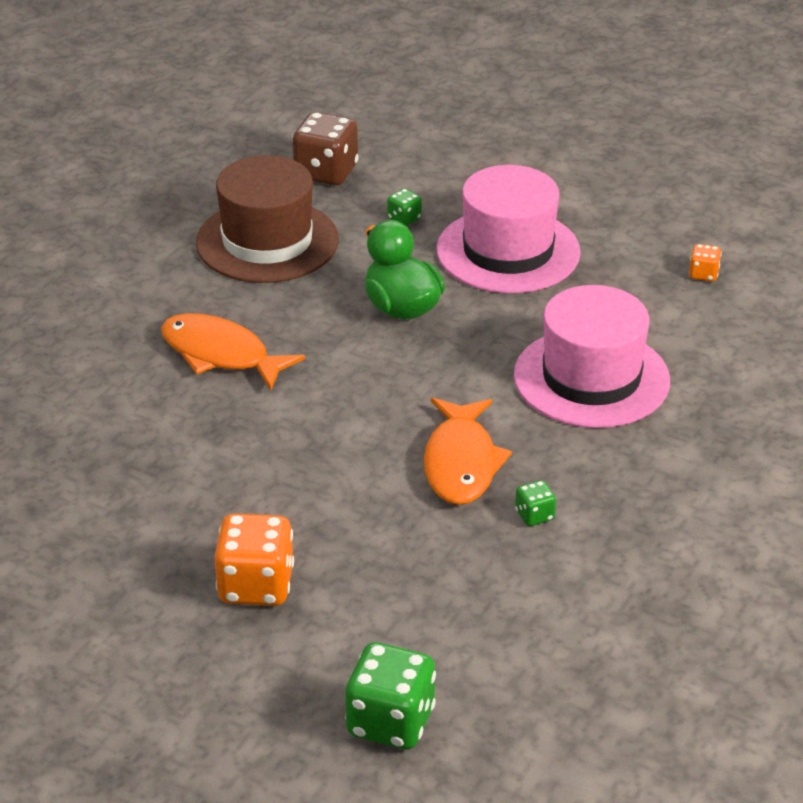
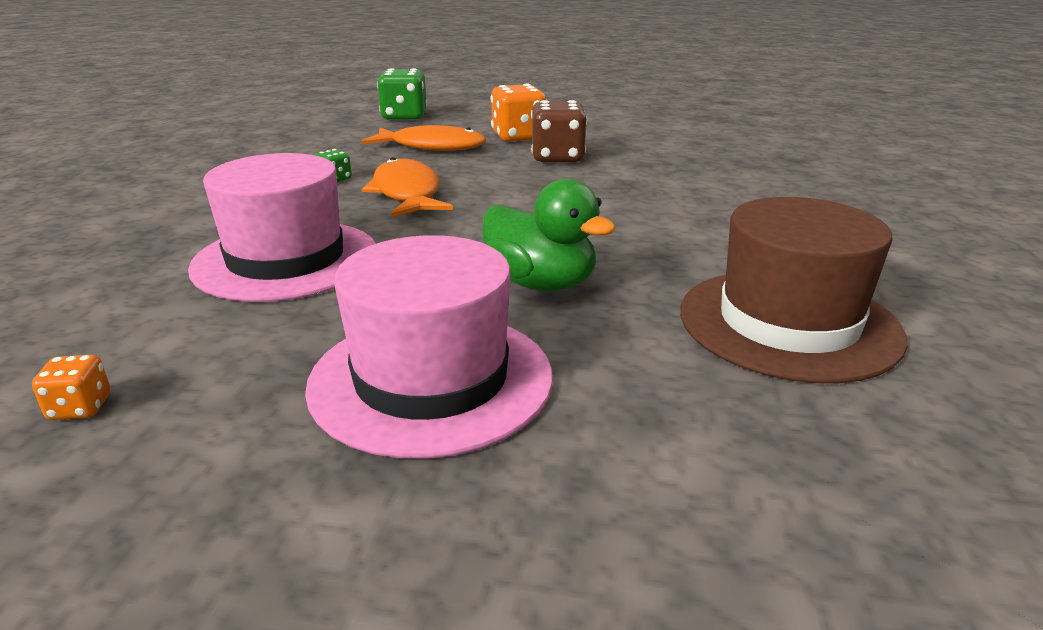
camera: 160 degrees right, 10 degrees down
orange fish [161,313,305,390] -> orange fish moved to [361,125,486,151]
brown dice [292,112,359,185] -> brown dice moved to [531,100,587,162]
green dice [387,189,422,226] -> none

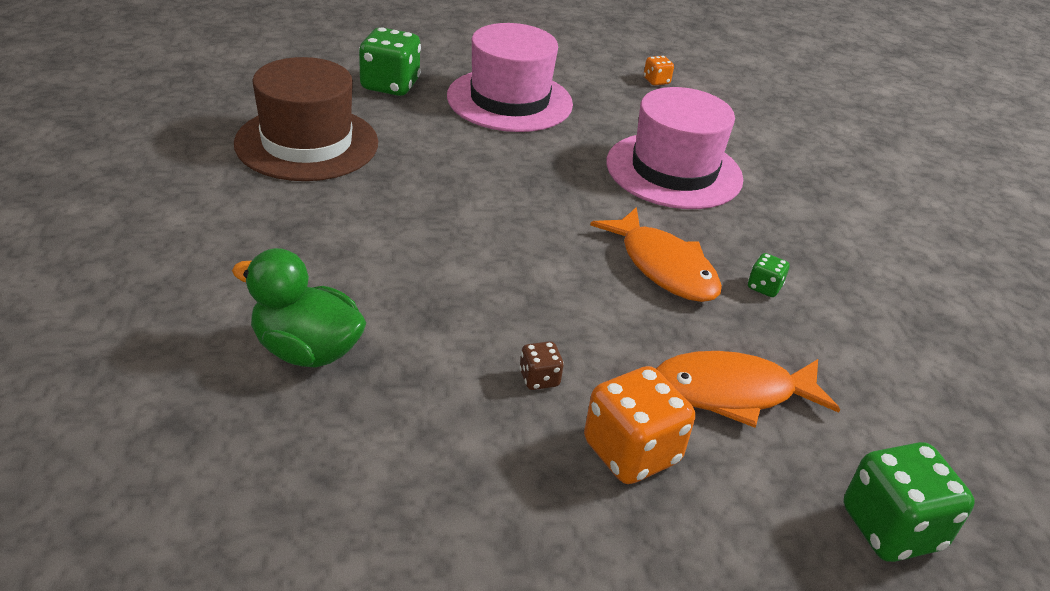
camera: 160 degrees right, 10 degrees up
green duck [482,178,616,291] -> green duck moved to [232,248,366,368]
brown dice [531,100,587,162] -> brown dice [519,341,564,390], size x0.48
none -> green dice [359,27,421,96]

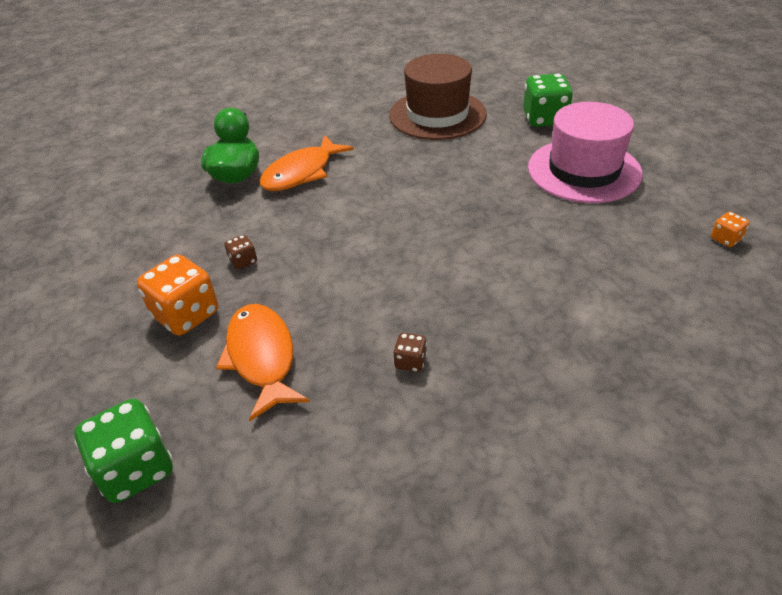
camera: 80 degrees right, 5 degrees up
orange fish [590,207,722,302] -> orange fish moved to [260,135,354,191]
pink hat [607,87,743,209] -> none
green dice [748,253,789,297] -> brown dice [393,333,427,372]

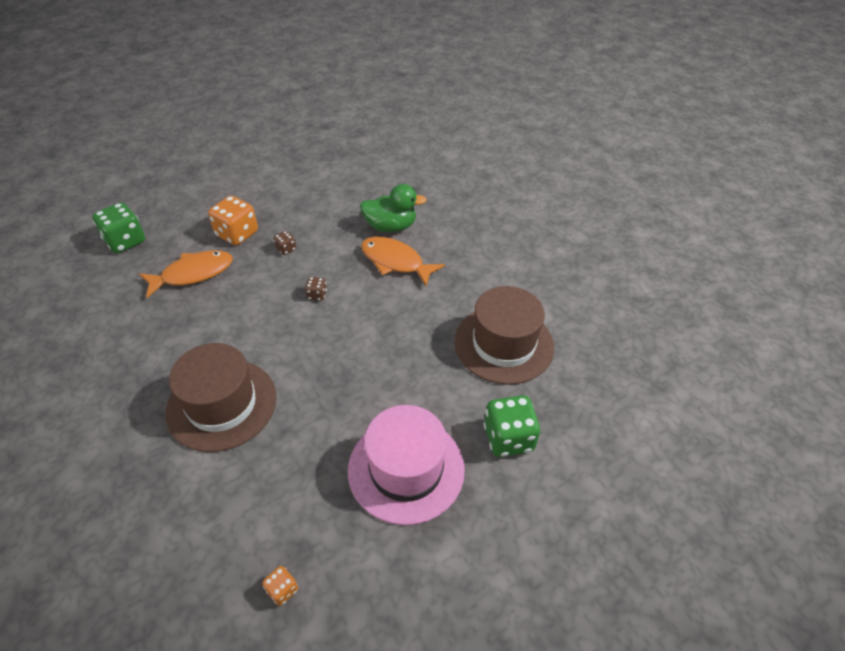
camera: 80 degrees right, 5 degrees up
brown dice [393,333,427,372] -> brown dice moved to [305,277,327,301]
none -> brown hat [165,343,277,452]

